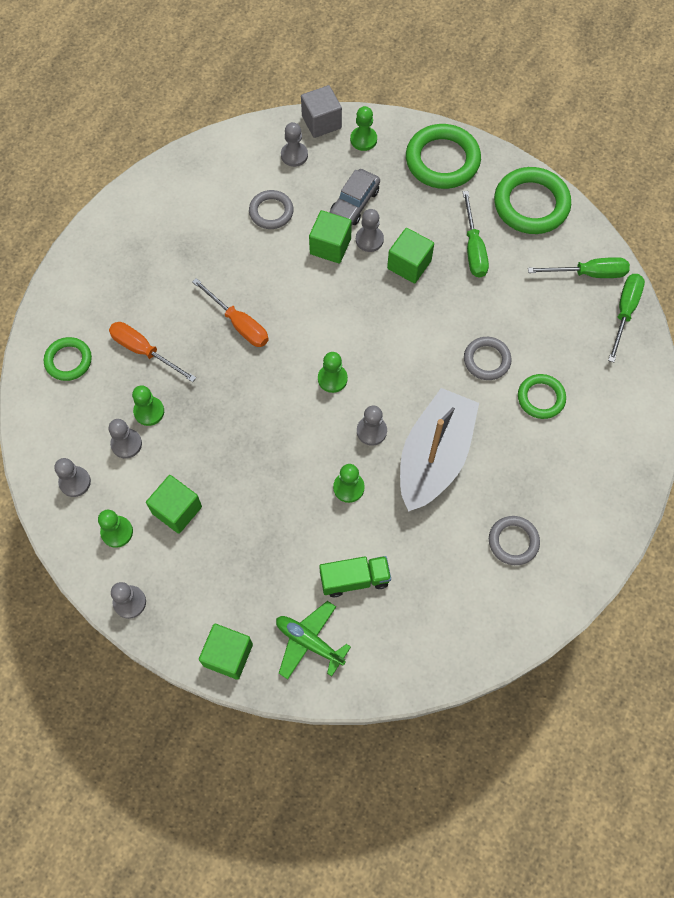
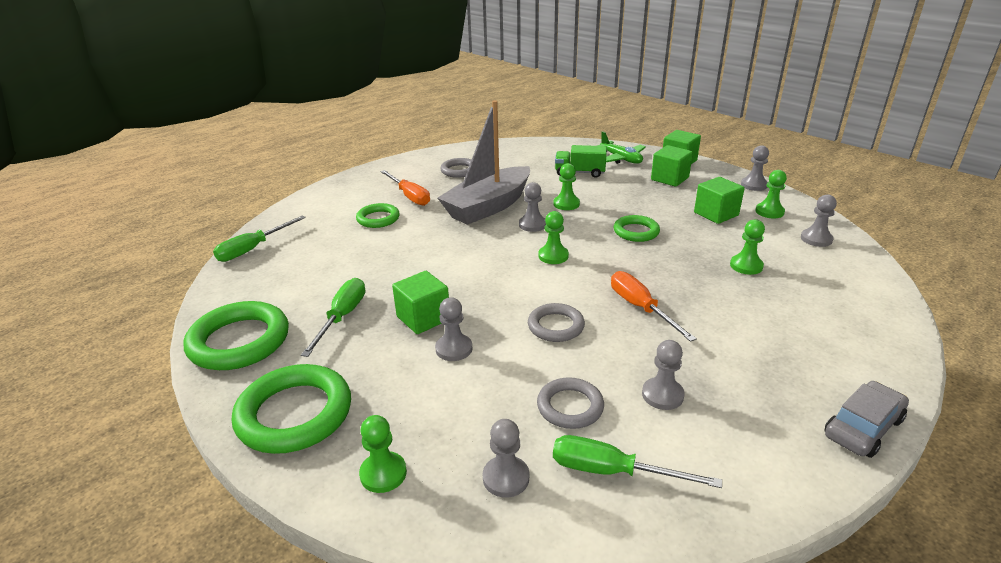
camera: 160 degrees left, 35 degrees down
green ring [44,337,92,381] -> green ring moved to [614,215,660,242]
orange screwdriver [109,322,196,382] -> orange screwdriver moved to [381,170,430,206]
grey pawn [109,419,142,459] -> grey pawn moved to [642,340,685,410]
grey cube [301,85,342,138] -> none
green cube [309,210,352,263] -> green cube moved to [651,145,693,187]
grey car [330,169,380,225] -> grey car moved to [824,381,909,458]
grey ring [464,337,512,380] -> grey ring moved to [528,303,585,342]
green screwdriver [528,257,630,278] -> green screwdriver moved to [553,435,722,488]

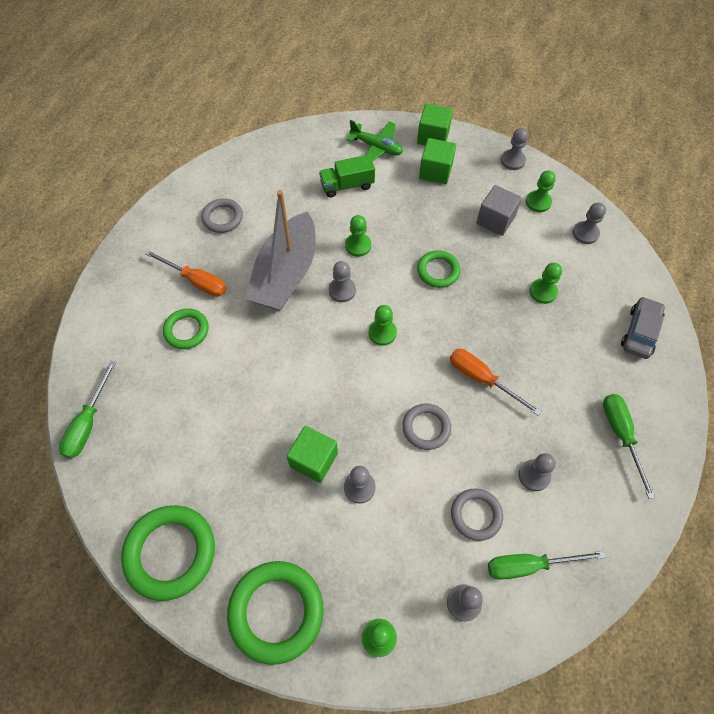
camera: 25 degrees left, 30 degrees up
green screwdriver [301,278,365,357] -> green screwdriver moved to [603,394,655,499]
green cube [694,177,745,224] -> grey cube [476,185,522,236]
grey car [824,381,909,458] -> grey car moved to [621,297,665,359]

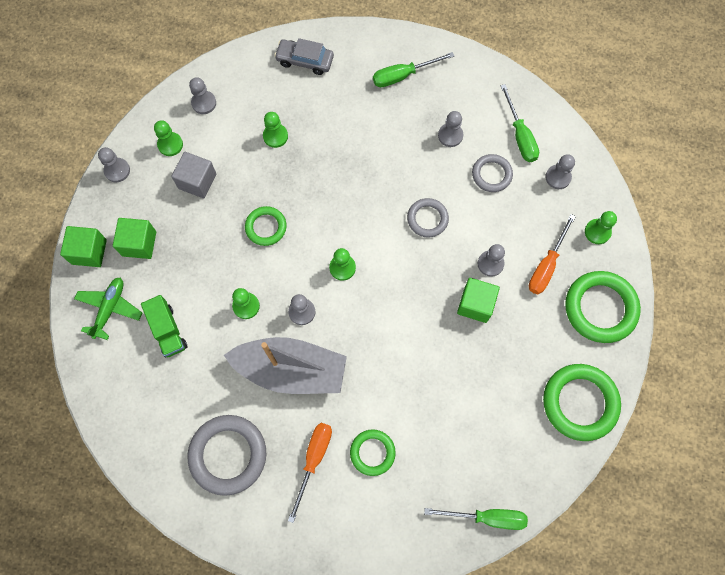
camera: 100 degrees left, 10 degrees up
grey ring [201,198,243,233] -> grey ring [187,415,266,496], size x1.72
orange screwdriver [450,349,541,415] -> orange screwdriver moved to [529,214,576,294]

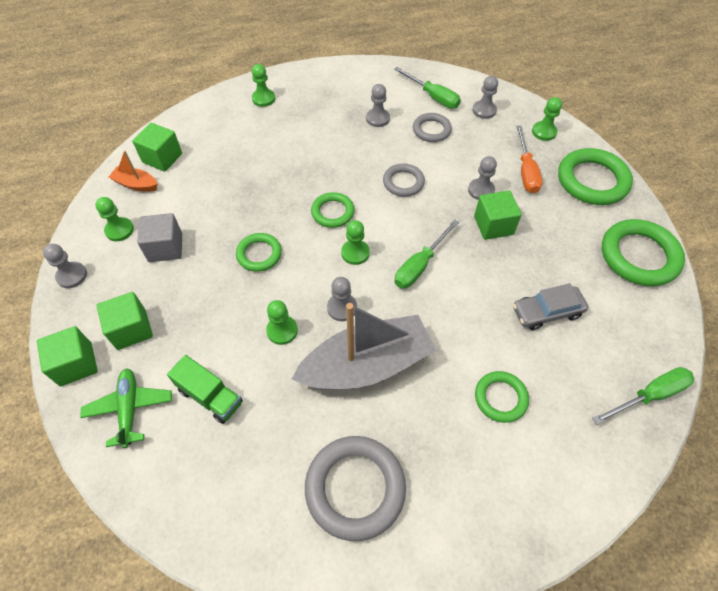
camera: 30 degrees left, 15 degrees down
grey pawn [189,77,216,114] -> orange boat [109,151,157,192]
green pawn [263,112,288,148] -> green pawn moved to [252,64,275,107]
grey car [274,38,334,75] -> grey car moved to [513,283,588,330]
orange screwdriver [288,423,332,523] -> none
green screwdriver [373,52,454,87] -> green screwdriver moved to [395,219,459,288]
none -> green cube [132,123,182,172]
none -> green ring [311,192,355,228]

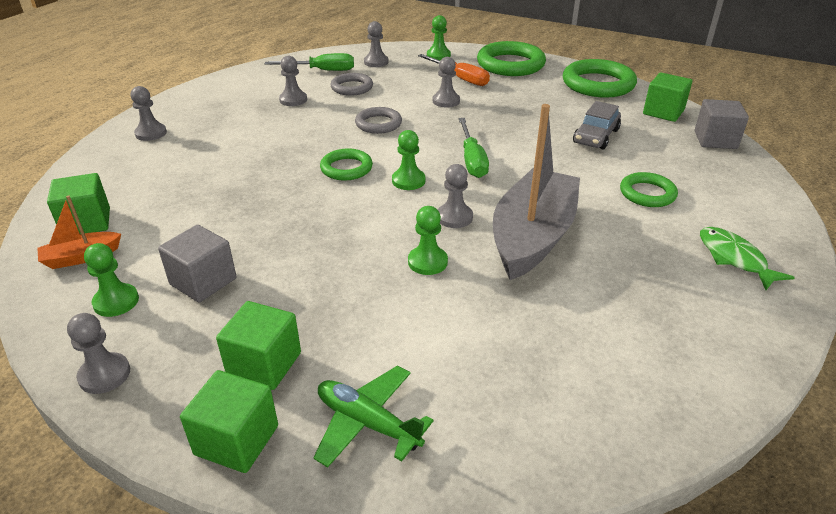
camera: 45 degrees left, 20 degrees down
green truck [167,355,243,424] -> none
green ring [236,233,282,272] -> none
green pawn [252,64,275,107] -> grey pawn [131,86,167,141]
grey ring [305,436,406,541] -> none
green cube [474,190,522,240] -> green cube moved to [643,73,693,122]
green screwdriver [592,367,694,424] -> grey cube [695,99,749,149]
none -> green fish [700,227,795,290]

